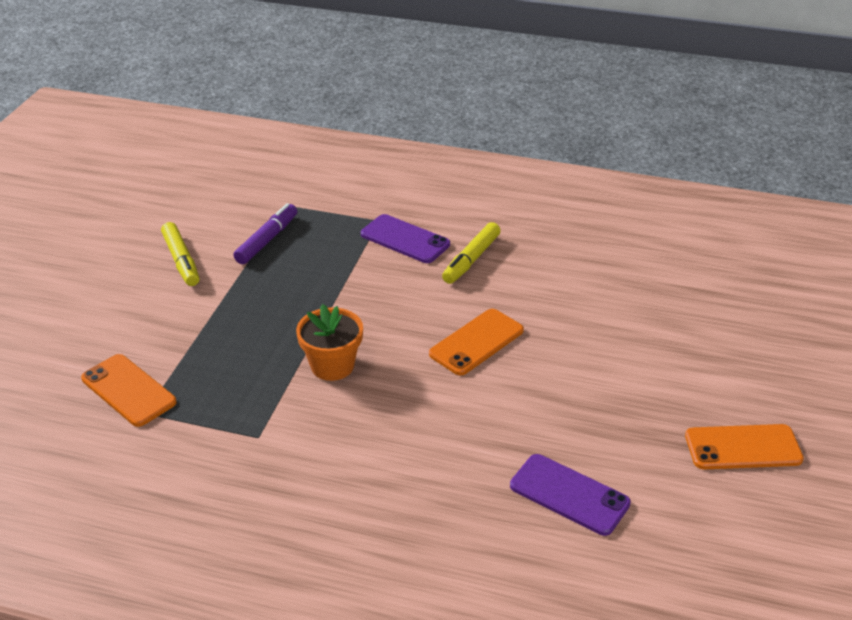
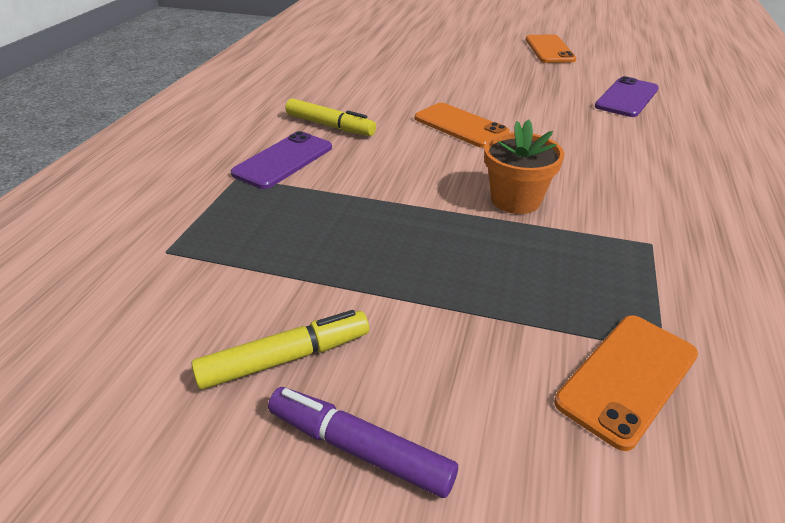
camera: 90 degrees left, 0 degrees up
purple marker [233,203,297,264] -> purple marker moved to [268,387,458,498]

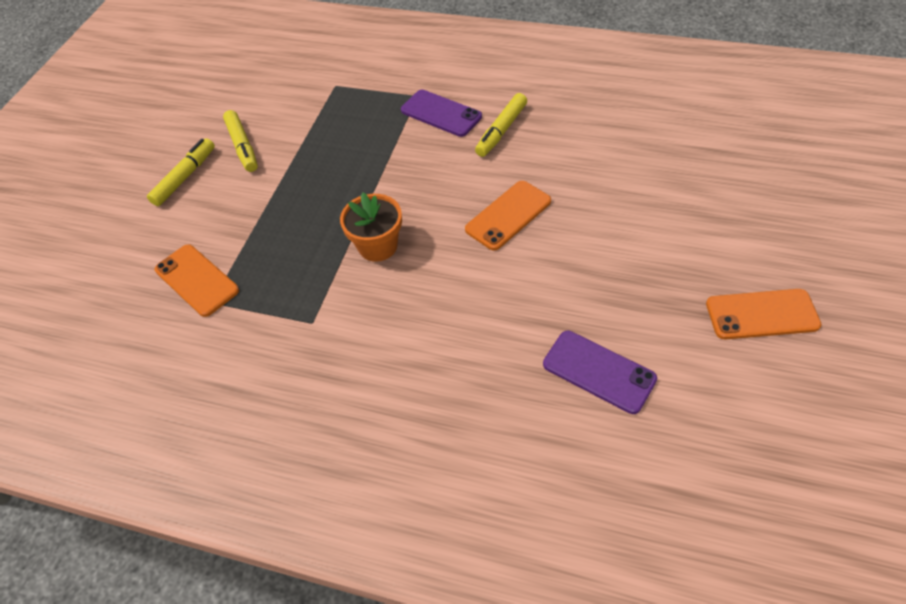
camera: 95 degrees right, 15 degrees up
purple marker [268,387,458,498] -> yellow marker [147,138,215,206]

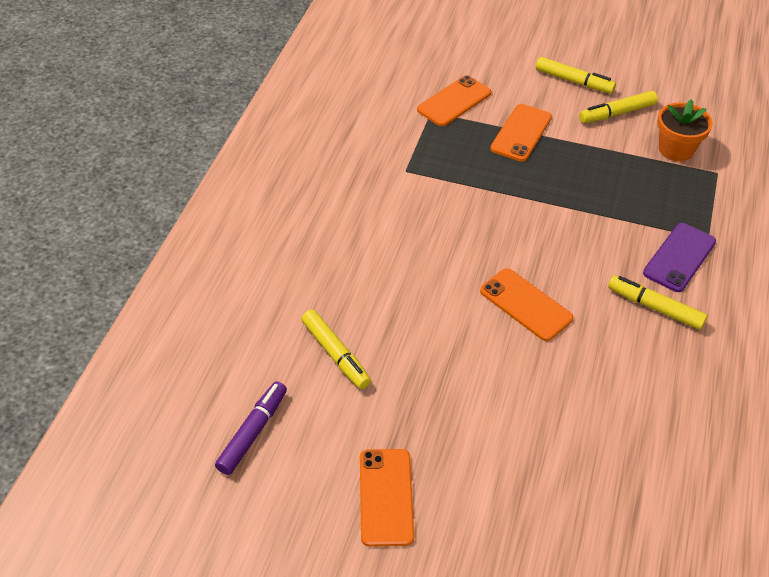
camera: 85 degrees right, 5 degrees down
orange flower pot [340,193,402,262] -> orange flower pot moved to [657,99,713,162]
purple phone [543,331,657,414] -> yellow marker [301,310,371,389]
none -> purple marker [215,381,287,475]
none -> orange phone [490,104,552,162]

